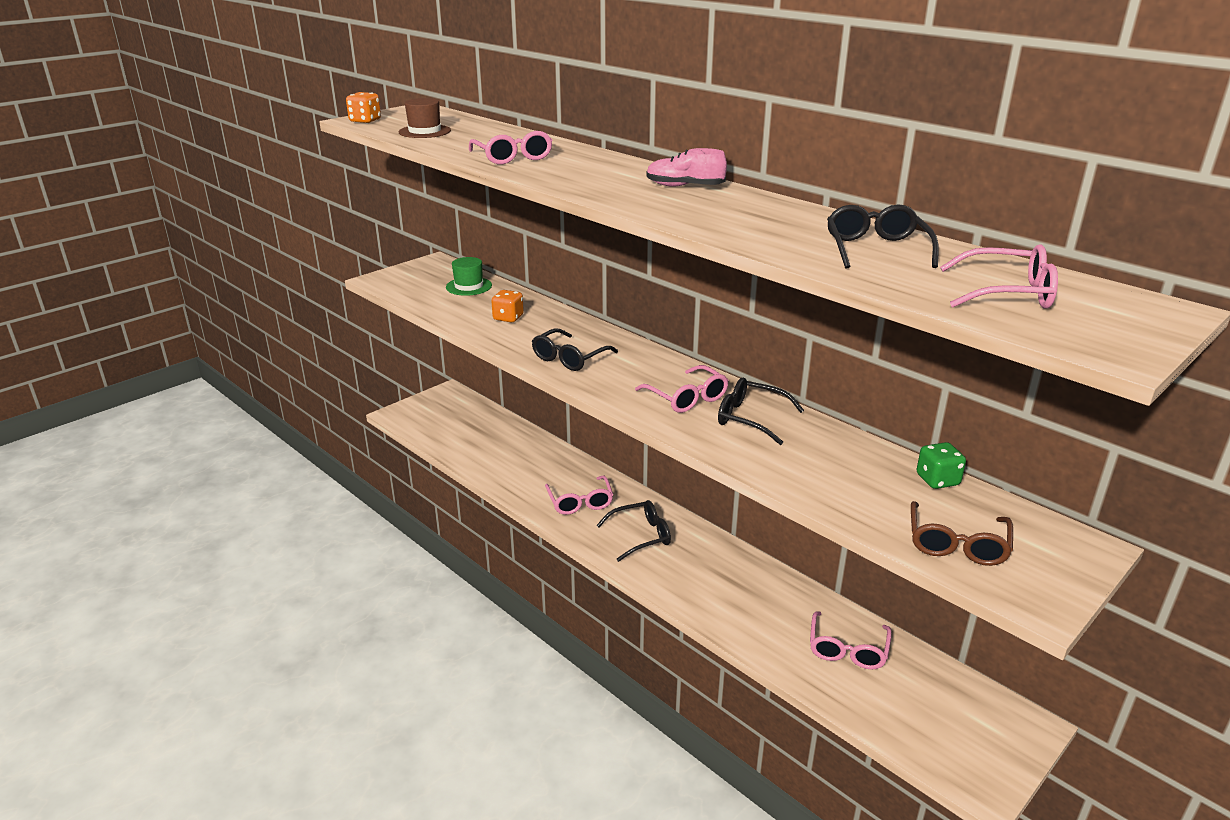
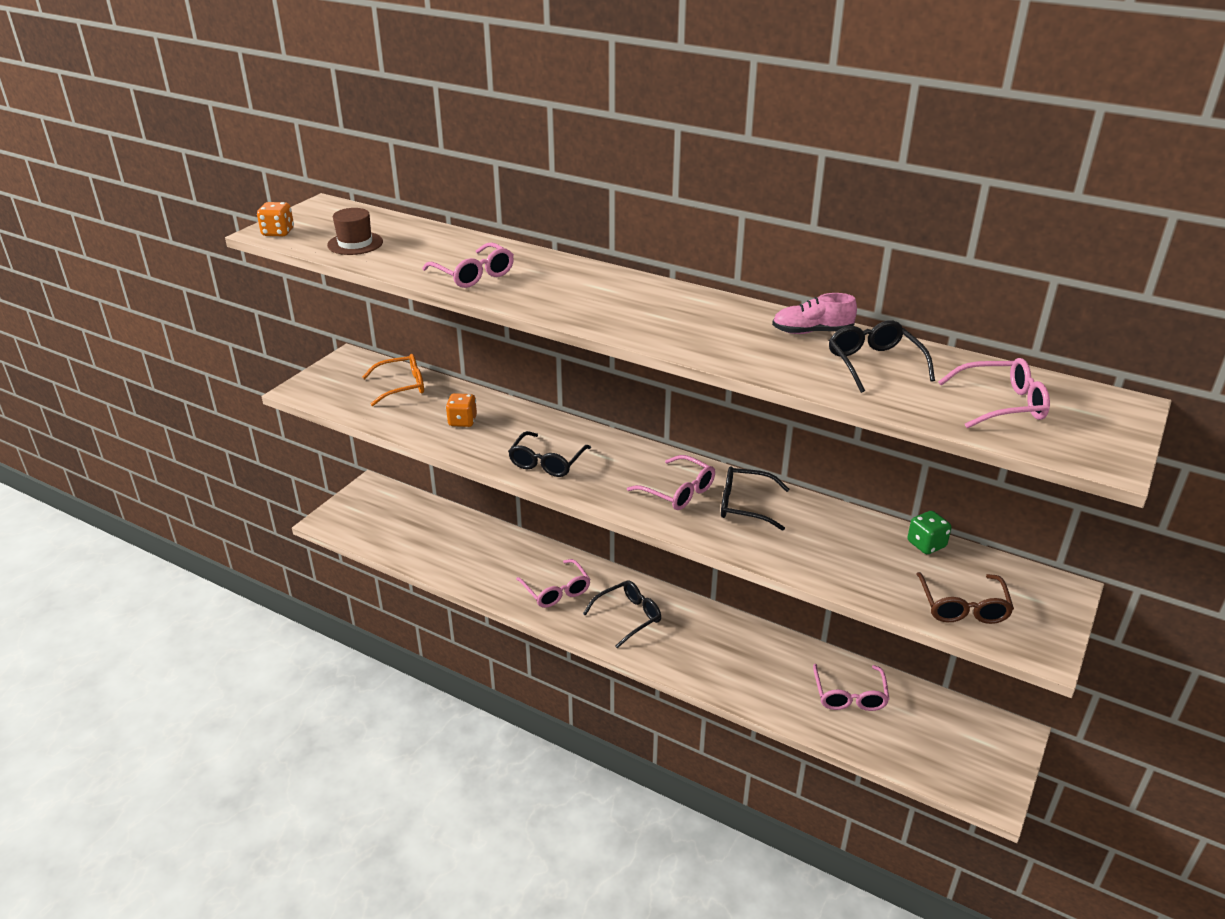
camera: 15 degrees left, 5 degrees up
green hat [446,257,492,296] -> orange glasses [362,354,424,406]
pink shoe [647,148,727,187] -> pink shoe moved to [772,293,857,334]

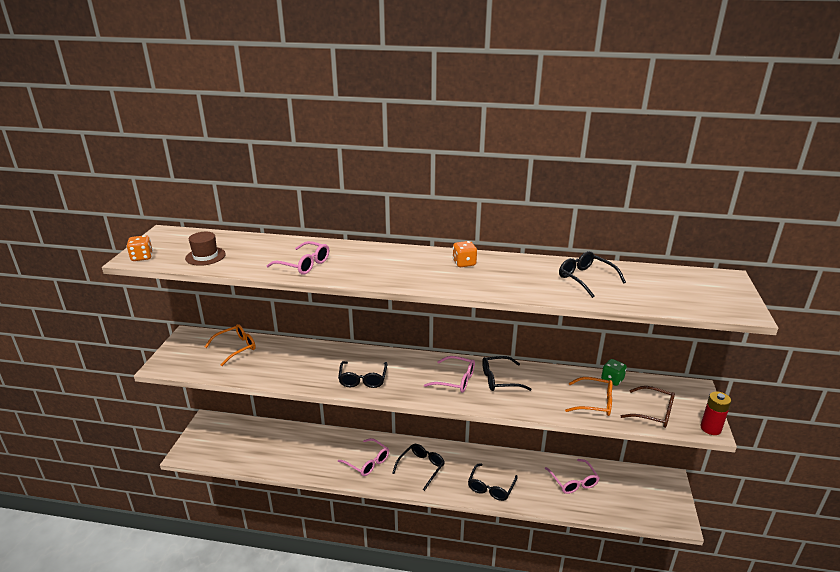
camera: 20 degrees left, 5 degrees down
orange dice [446,393,477,427] -> orange dice moved to [453,241,477,267]
pink shoe [772,293,857,334] -> none
brown glasses [917,572,1014,624] -> brown glasses turned 45 degrees counterclockwise [621,386,675,428]
pink glasses [938,358,1050,428] -> none
none -> black glasses [468,463,518,501]
none -> orange glasses [565,377,613,416]
none -> red battery [700,391,731,435]

